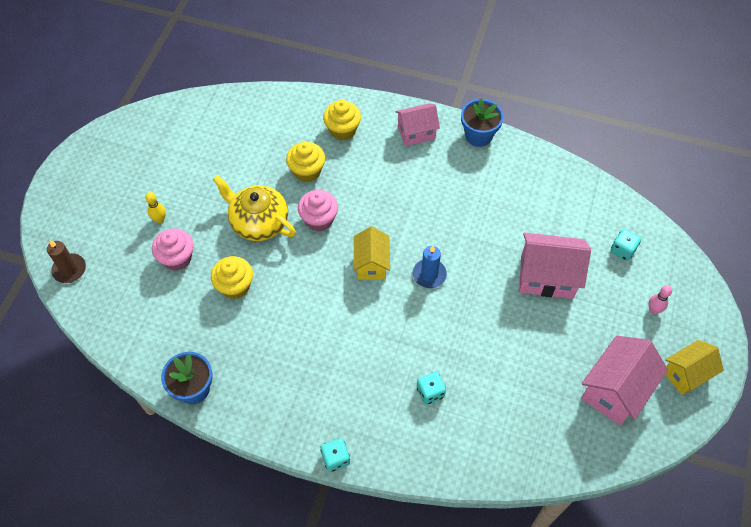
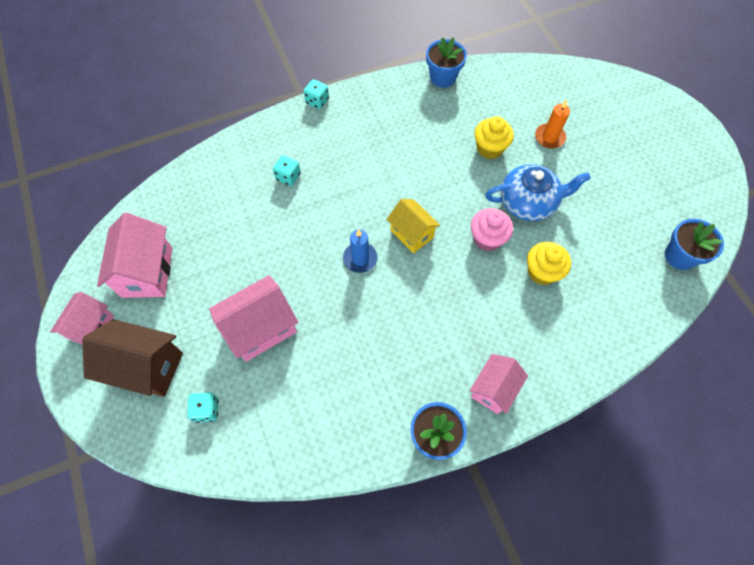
camera: 140 degrees right, 5 degrees up
brown candle [47,240,86,283] -> none
yellow bowling pin [145,192,166,223] -> none
pink cupcake [152,228,194,271] -> orange candle [535,100,570,148]
yellow teapot [212,175,296,241] -> blue teapot [485,164,591,221]
yellow cupcake [323,100,361,141] -> none
pink bowling pin [648,285,672,314] -> brown house [82,319,183,397]
yellow house [665,340,724,395] -> pink house [50,292,114,344]
none -> blue flower pot [665,219,724,270]

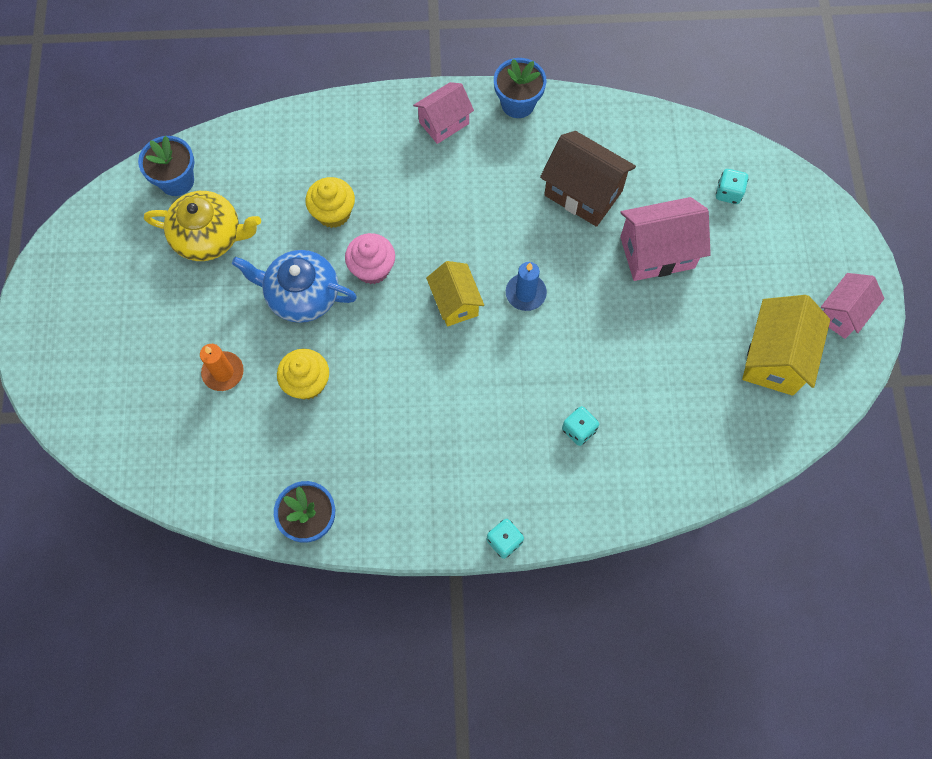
camera: 160 degrees left, 5 degrees up
brown house [82,319,183,397] -> brown house moved to [540,131,636,227]
pink house [97,213,172,298] -> yellow house [742,295,830,396]
none -> yellow teapot [144,191,261,261]

